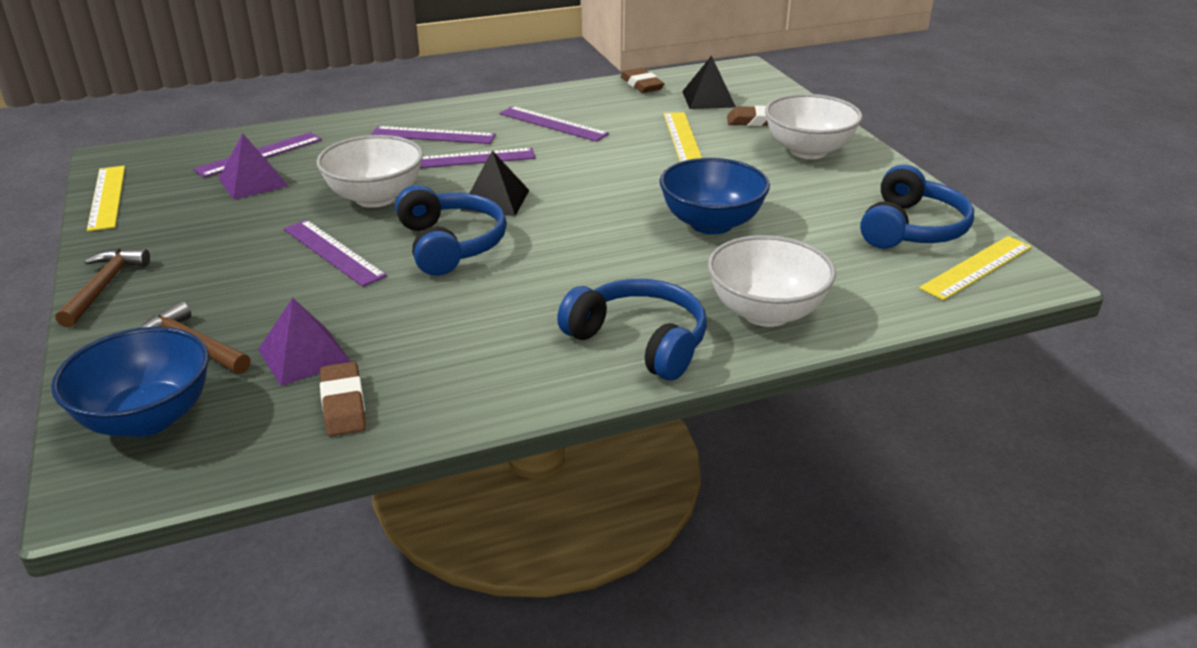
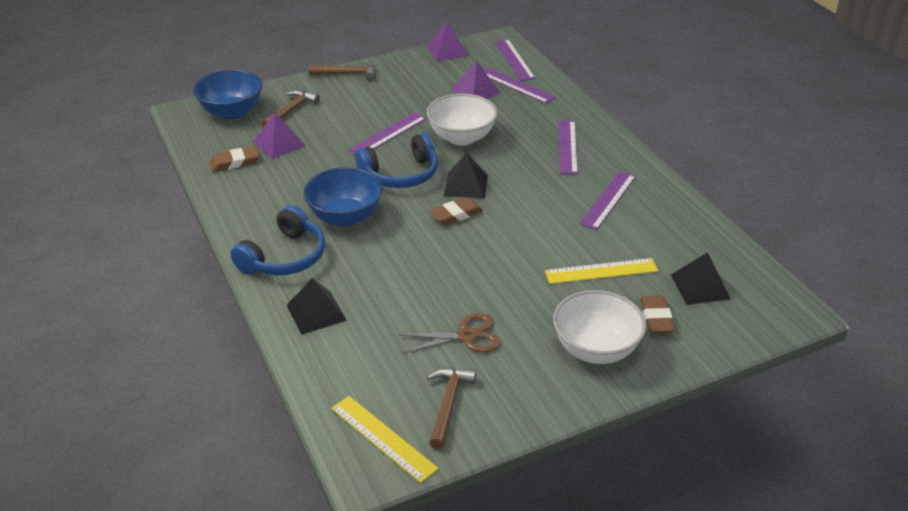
camera: 85 degrees right, 5 degrees up
yellow ruler [87,166,125,231] -> purple pyramid [427,21,468,61]
purple ruler [420,148,536,168] -> purple ruler moved to [495,39,535,81]
brown eraser [621,68,665,93] -> brown eraser moved to [430,197,483,225]
blue bowl [659,158,770,235] -> blue bowl moved to [303,167,383,227]
white bowl [708,235,836,327] -> black pyramid [286,278,347,335]
blue headphones [860,164,974,249] -> brown hammer [427,367,477,449]
none -> brown scissors [398,313,500,353]

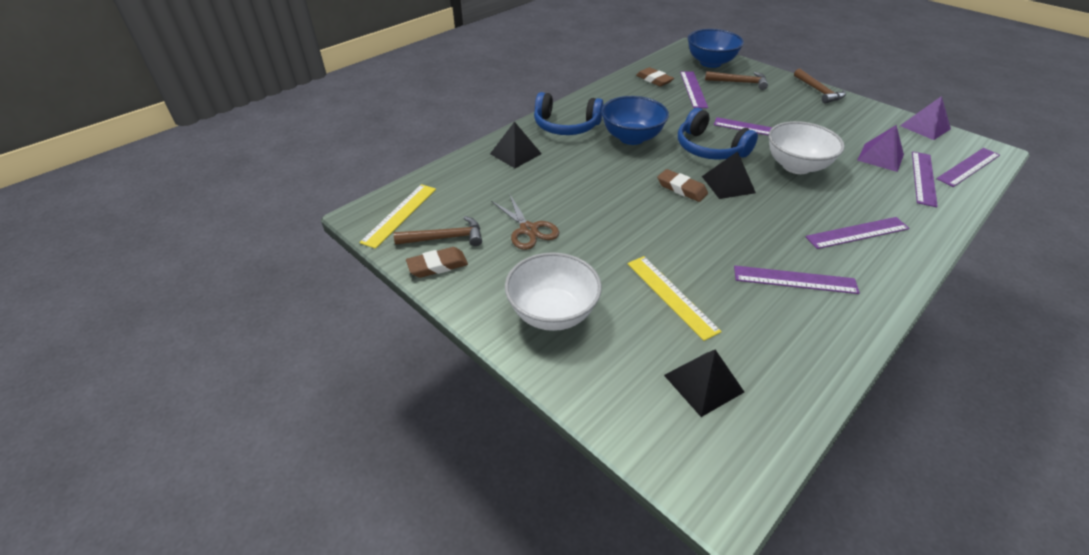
camera: 70 degrees right, 5 degrees up
purple pyramid [254,112,306,159] -> purple ruler [680,71,708,108]
brown eraser [640,296,675,333] -> brown eraser moved to [406,247,468,278]

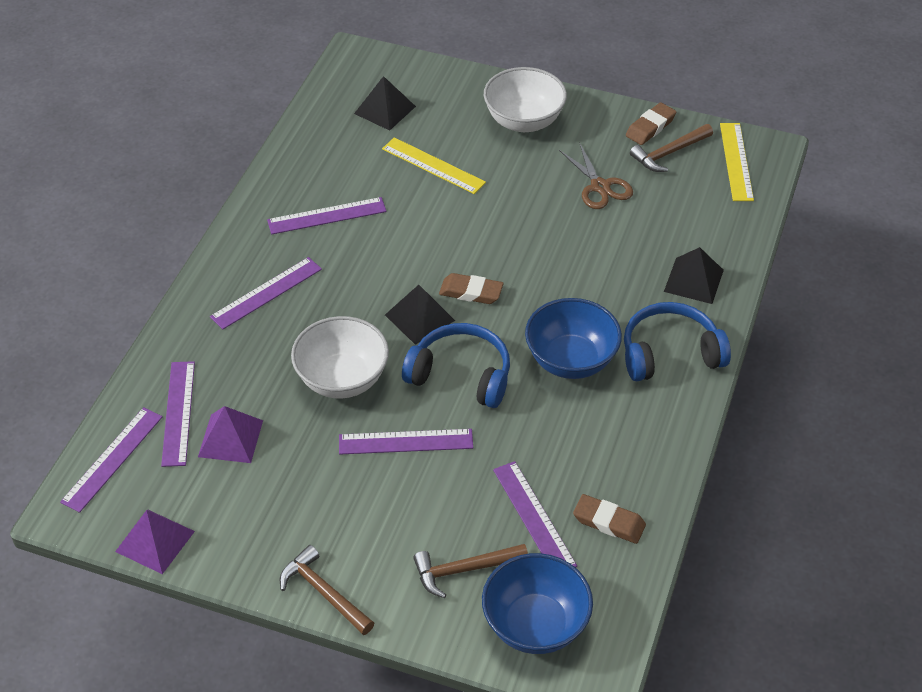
camera: 155 degrees right, 5 degrees up
brown scissors [491,193,559,250] -> brown scissors turned 150 degrees counterclockwise [559,142,633,209]

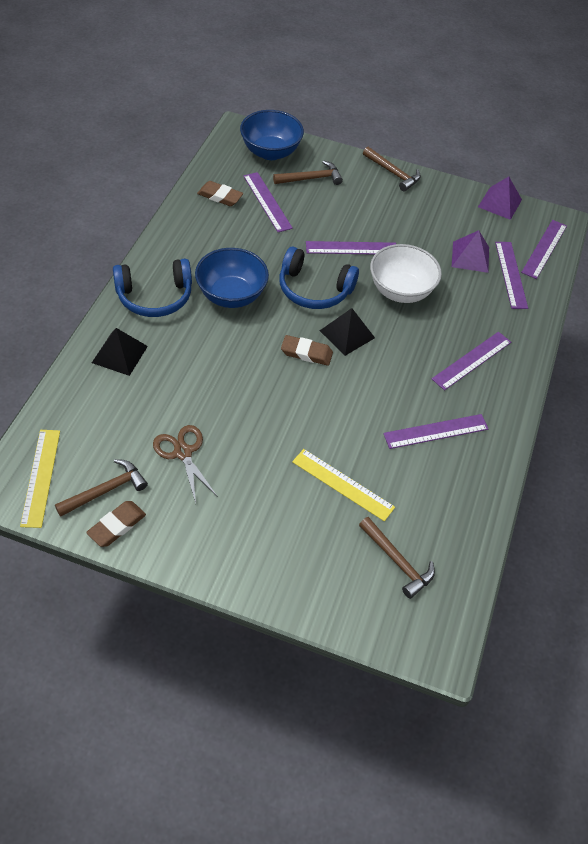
camera: 175 degrees right, 5 degrees up
black pyramid [354,76,416,131] -> brown hammer [359,517,435,599]
white bowl [484,67,567,132] -> none

